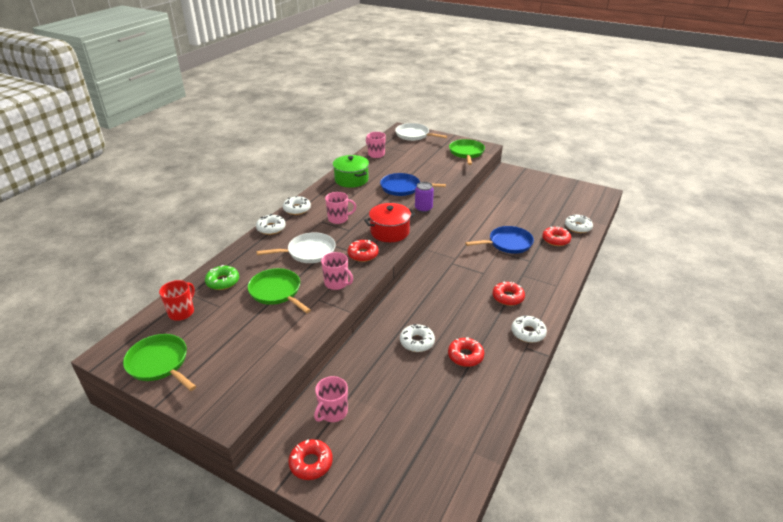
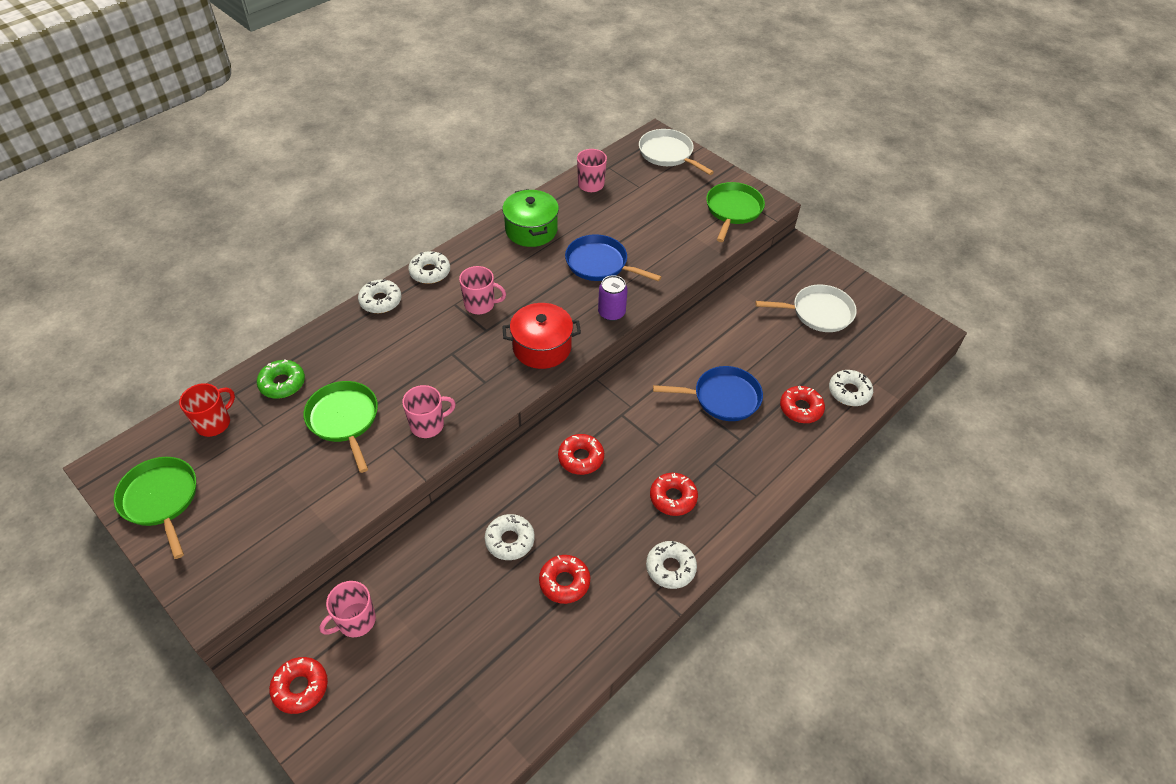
camera: 15 degrees right, 15 degrees up
white pan [256,232,336,263] -> white pan moved to [755,284,857,332]
pink mug [321,252,353,290] -> pink mug turned 75 degrees counterclockwise [402,385,456,438]
red donut [347,240,379,262] -> red donut moved to [558,434,604,475]

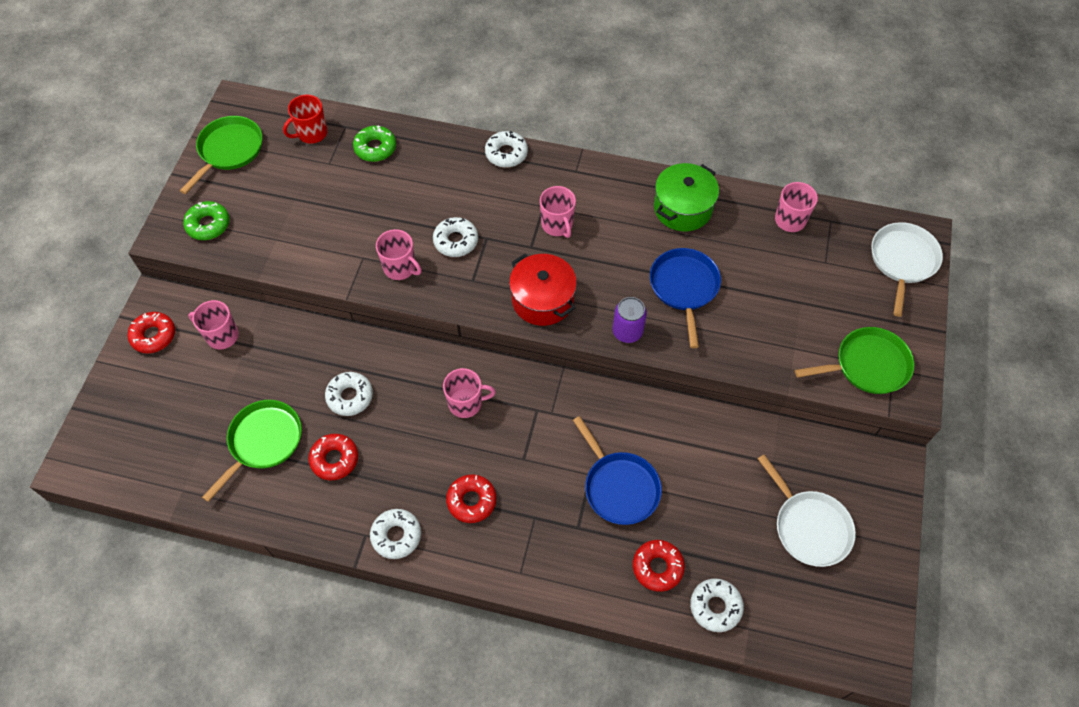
camera: 60 degrees right, 10 degrees up
red mug [179,383,235,437] -> red mug turned 135 degrees clockwise [283,94,327,144]
green pan [304,381,378,473] -> green pan moved to [202,400,302,502]
white donut [408,251,450,284] -> white donut moved to [433,217,478,257]
red donut [558,434,604,475] -> pink mug [443,368,496,418]
none -> green donut [183,201,230,240]

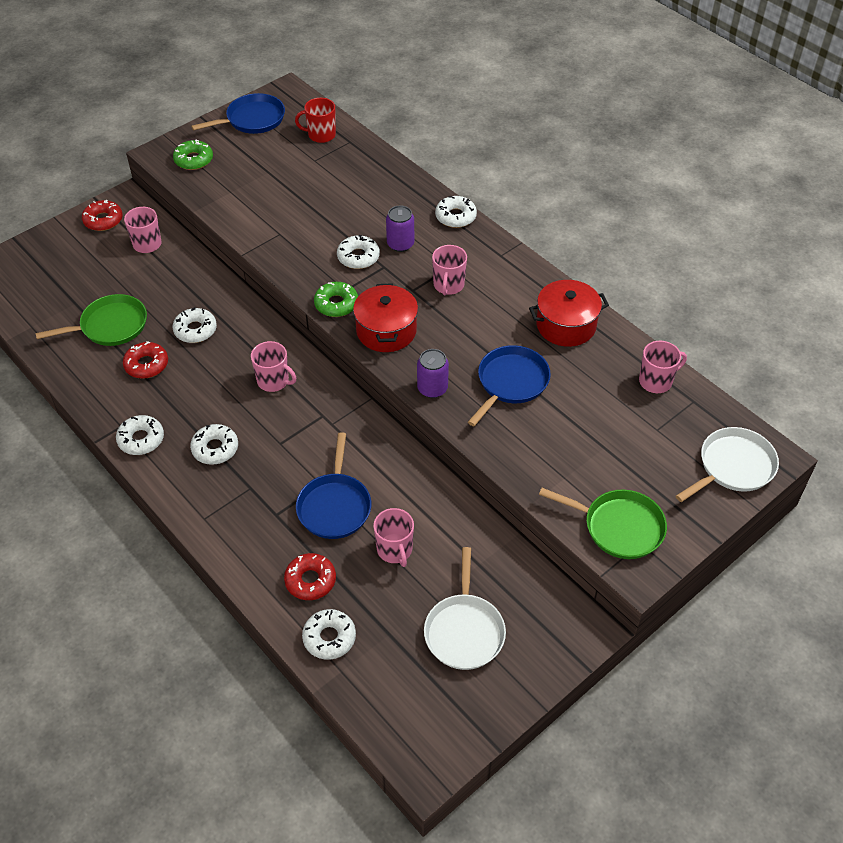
camera: 35 degrees right, 10 degrees down
green pan [180,116,262,194] -> blue pan [191,93,285,134]
green donut [353,126,396,162] -> green donut moved to [314,282,358,317]
pink mug [376,229,422,280] -> pink mug moved to [373,508,414,567]
red donut [446,474,496,523] -> white donut [190,424,238,465]
green pot [654,163,719,231] -> red pot [529,280,609,347]
none -> purple can [386,205,414,252]

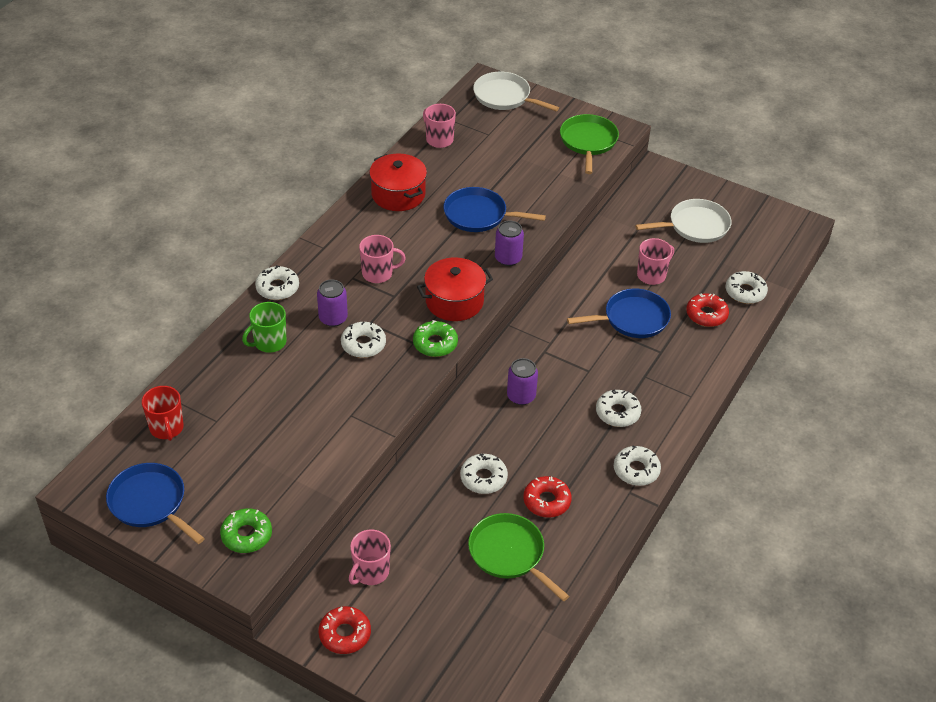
camera: 110 degrees left, 5 degrees down
pink mug [251,341,296,392] -> purple can [507,358,538,405]
none -> green mug [242,302,286,353]

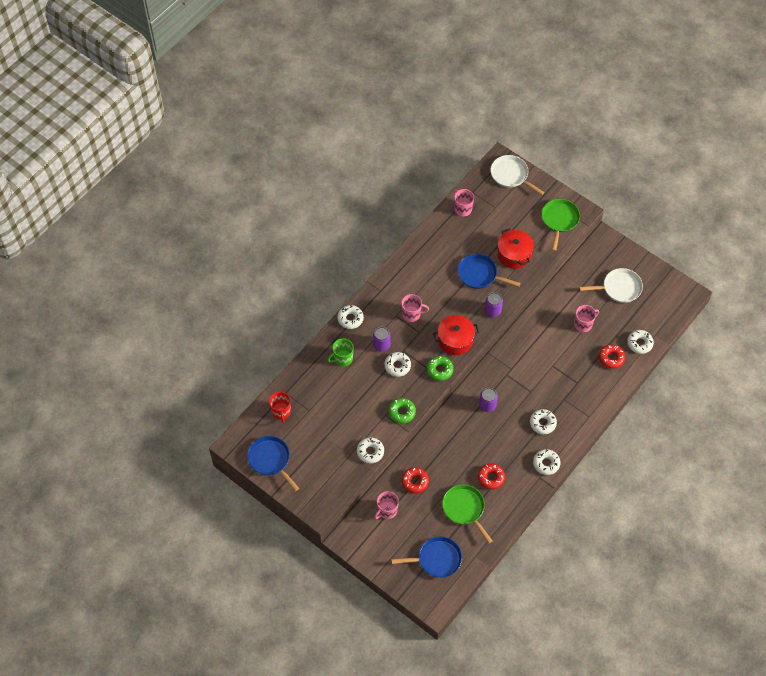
camera: 10 degrees right, 15 degrees up
green donut [220,508,272,553] -> green donut moved to [389,398,416,424]
red donut [319,606,371,654] -> red donut moved to [402,467,429,494]
red pot [369,153,427,211] -> red pot moved to [497,228,534,269]
white donut [460,454,508,494] -> white donut moved to [357,437,384,464]
blue pan [567,289,671,338] -> blue pan moved to [391,537,462,578]

